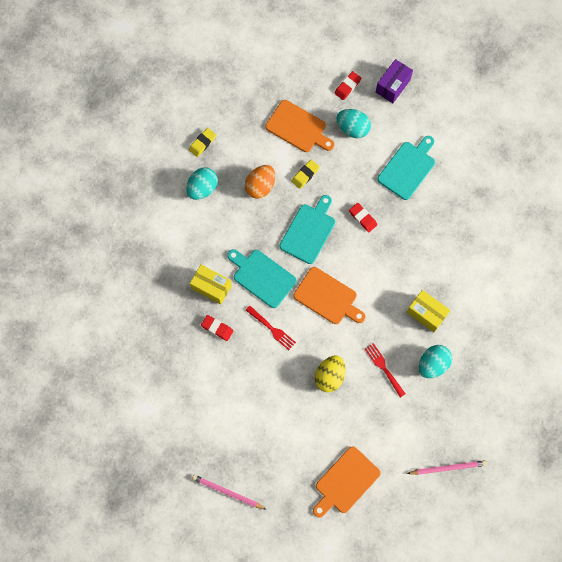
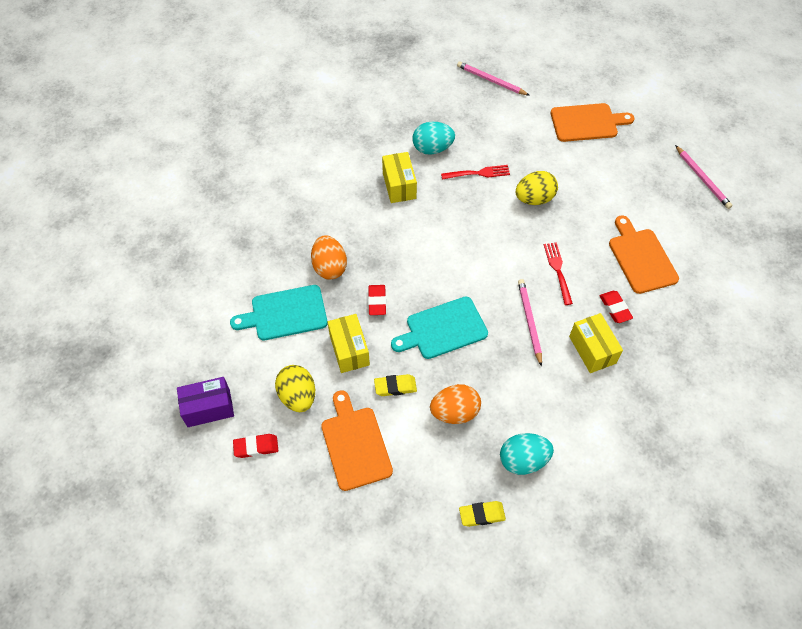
camera: 140 degrees left, 15 degrees down
turquoise cutting board [227,249,297,308] -> pink pencil [518,279,542,367]
orange cutting board [293,267,365,324] -> orange cutting board moved to [609,215,679,294]
turquoise egg [336,109,371,138] -> yellow egg [275,365,315,412]
red fork [365,343,405,398] -> red fork turned 105 degrees counterclockwise [441,165,510,180]
none -> orange egg [311,235,347,280]
none -> yellow box [328,314,370,373]

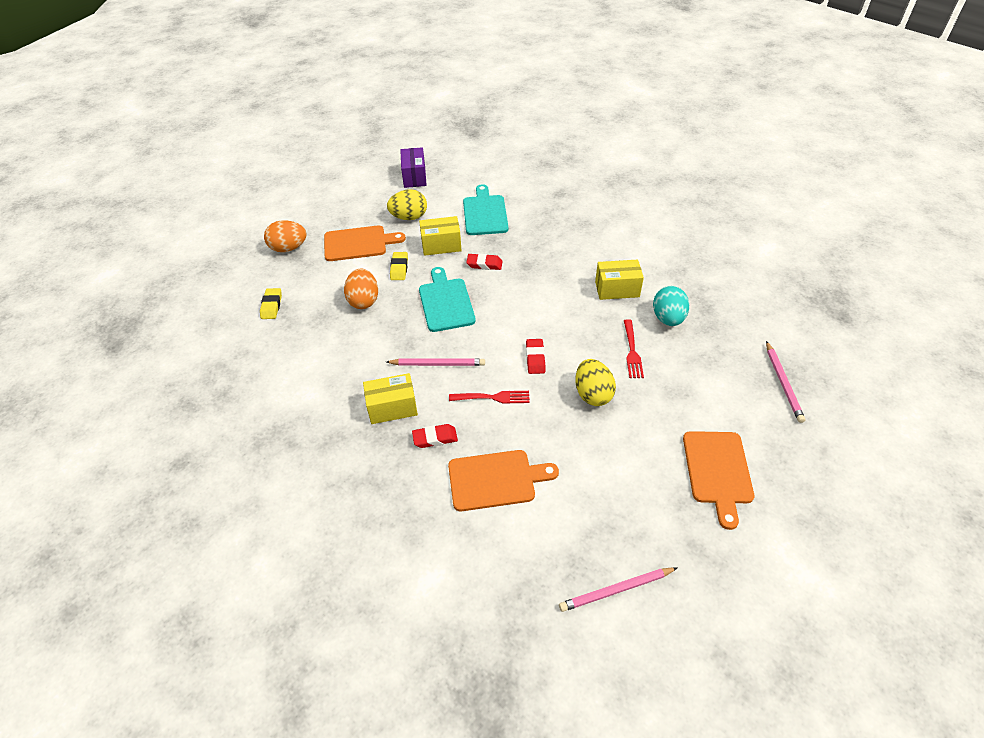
camera: 100 degrees right, 10 degrees down
red eraser [233,434,278,458] -> red eraser moved to [526,339,545,374]
orange egg [311,235,347,280] -> orange egg moved to [264,220,307,252]
pink pencil [457,61,530,96] -> pink pencil turned 135 degrees clockwise [766,341,805,423]
turquoise egg [500,433,554,475] -> none

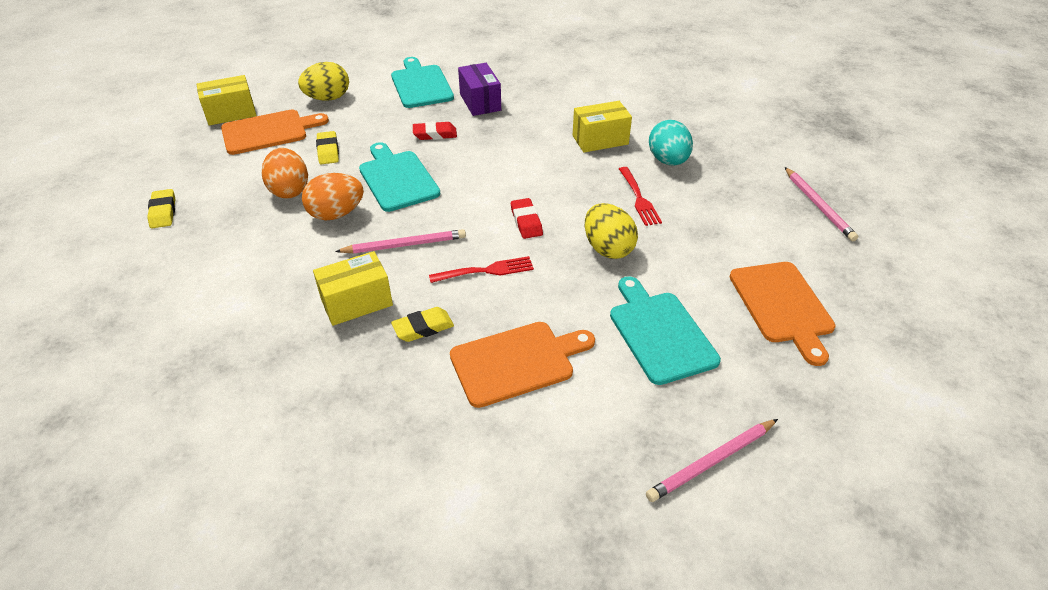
camera: 15 degrees left, 5 degrees down
orange egg [264,220,307,252] -> orange egg moved to [302,173,364,220]
purple box [400,147,427,188] -> purple box moved to [458,63,501,116]
red eraser [412,424,458,448] -> yellow eraser [391,307,454,342]
yellow box [419,216,462,256] -> yellow box moved to [197,75,257,126]
none -> turquoise cutting board [610,276,721,385]

